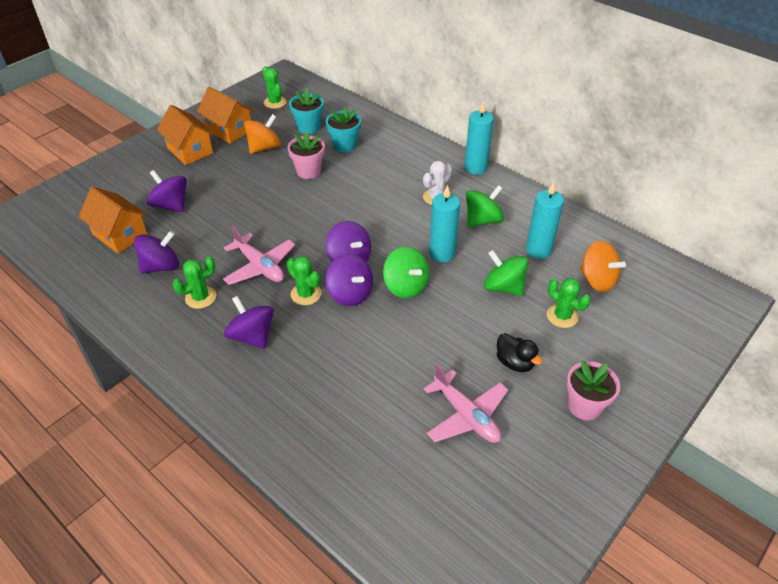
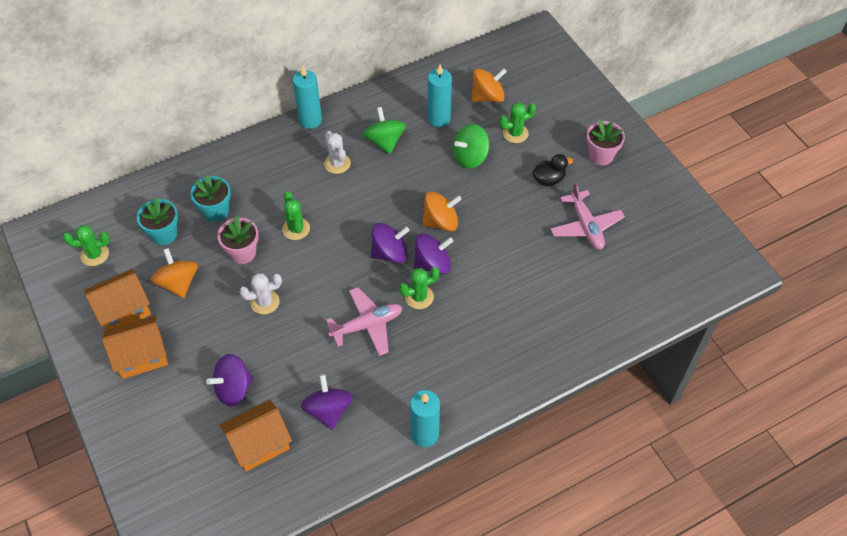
camera: 70 degrees left, 10 degrees up
green cactus [172,257,216,309] -> green cactus moved to [282,191,310,240]
purple spinning top [224,296,274,349] -> none
green spinning top [383,247,429,298] -> orange spinning top [422,191,462,231]
pink plane [423,364,508,443] -> pink plane turned 90 degrees clockwise [550,182,625,250]
turquoise candle [429,185,460,262] -> turquoise candle moved to [410,390,440,447]
none -> white cactus [239,273,282,314]

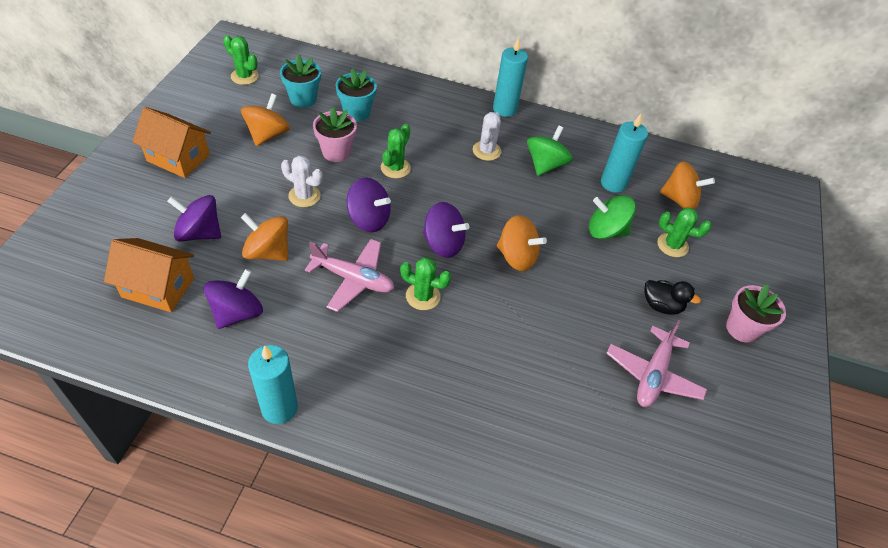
camera: 40 degrees right, 5 degrees down
orange house [84,269,151,330] -> none
purple spinning top [414,234,453,274] -> purple spinning top moved to [347,178,391,232]
none -> orange spinning top [241,213,288,261]

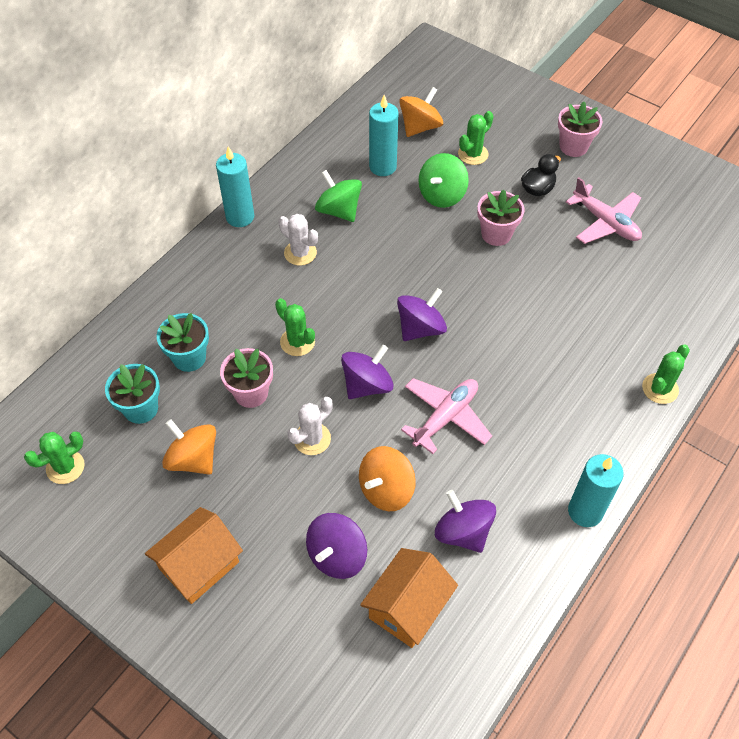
camera: 65 degrees left, 5 degrees up
green cactus [400,257,451,310] -> green cactus moved to [642,344,690,404]
orange spinning top [497,215,547,271] -> none
none -> pink flower pot [477,190,525,246]

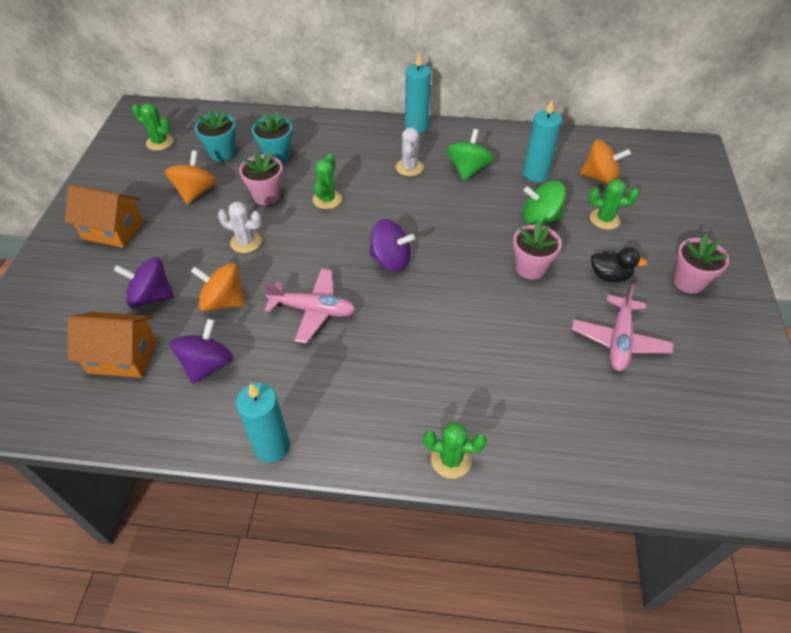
camera: 60 degrees right, 5 degrees down
purple spinning top [341,345,394,399] -> none

